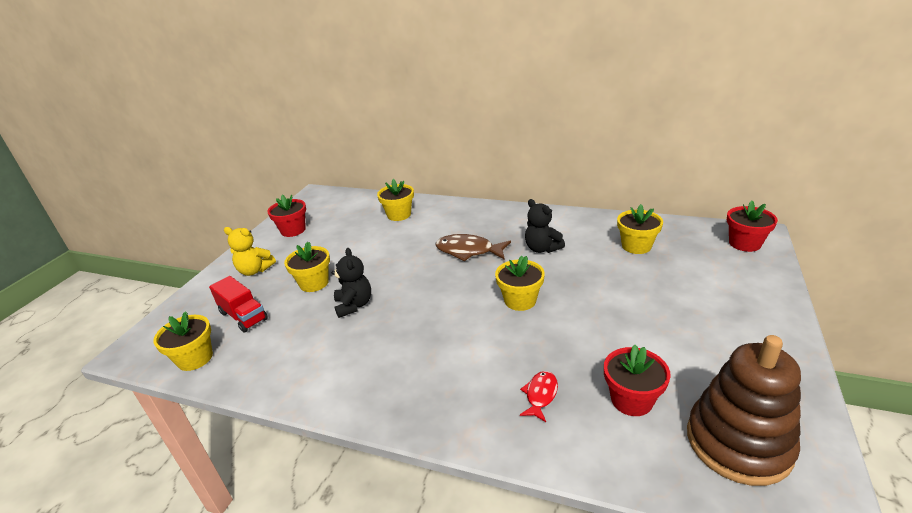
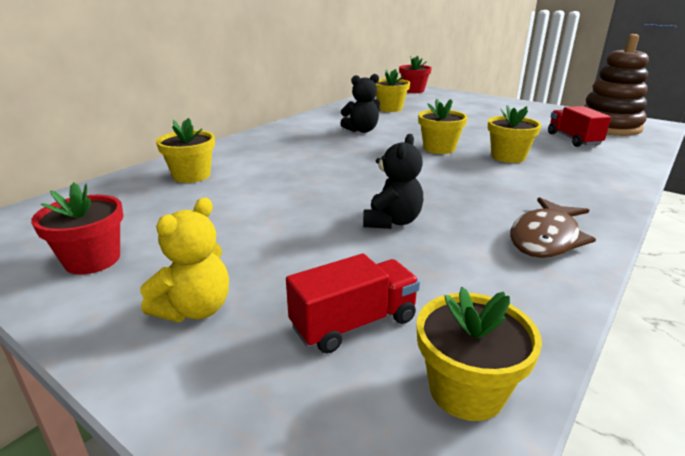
camera: 75 degrees left, 5 degrees down
yellow flower pot [284,242,330,292] -> yellow flower pot moved to [488,105,542,163]
black teddy bear [331,248,371,318] -> black teddy bear turned 105 degrees clockwise [363,134,423,229]
brown fish [435,234,511,261] -> brown fish moved to [510,197,596,258]
red fish [520,371,558,422] -> none
red flower pot [604,345,671,416] -> red truck [548,106,611,147]

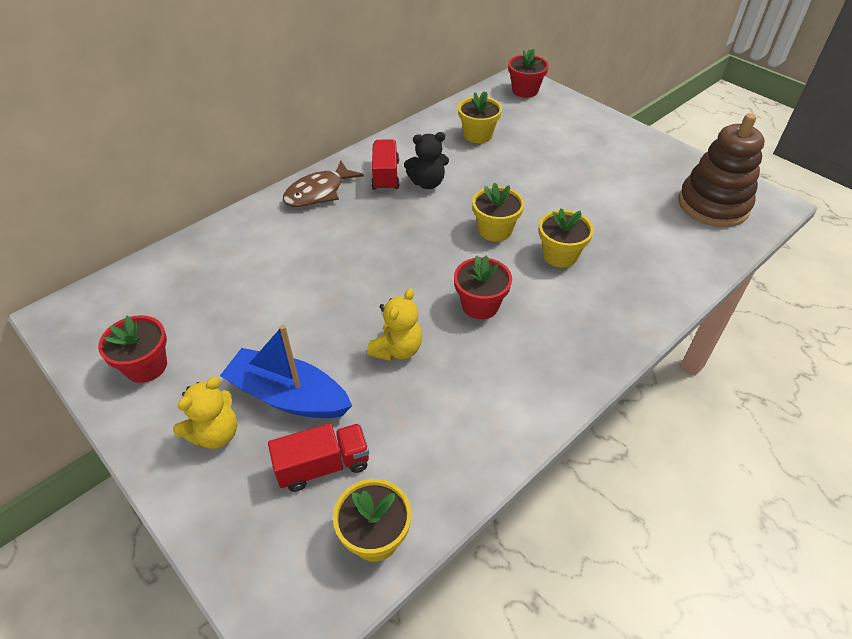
camera: 10 degrees right, 20 degrees up
yellow flower pot [156,118,215,183] -> none
black teddy bear [363,134,423,229] -> yellow teddy bear [367,288,422,361]
brown fish [510,197,596,258] -> brown fish moved to [283,161,364,207]
red truck [548,106,611,147] -> red truck moved to [371,139,399,191]
none -> blue boat [220,325,352,418]
none -> red flower pot [454,255,512,319]

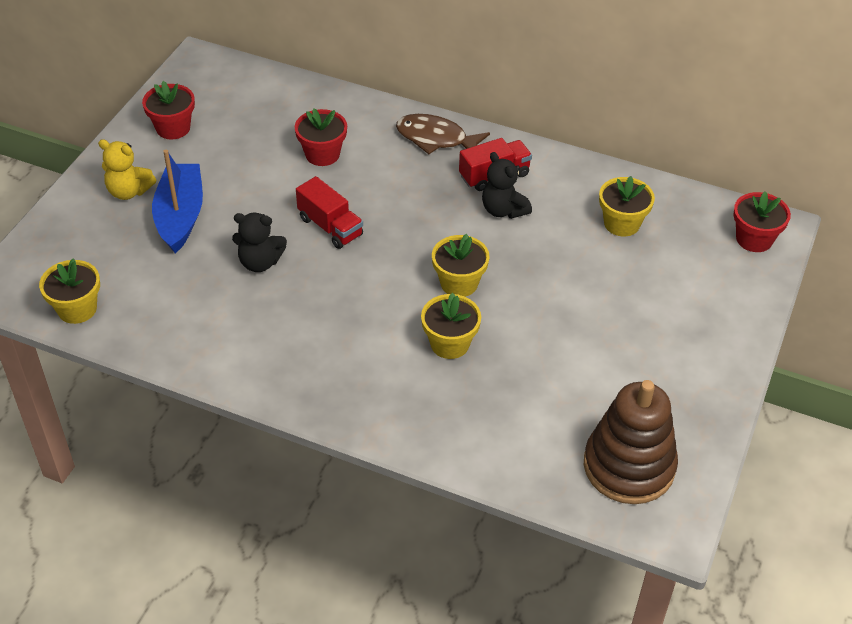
camera: 65 degrees right, 0 degrees up
red truck [268,423,369,492] -> red truck moved to [296,176,363,249]
yellow teddy bear [367,288,422,361] -> black teddy bear [232,213,287,272]
red flower pot [454,255,512,319] -> red flower pot moved to [295,108,347,166]

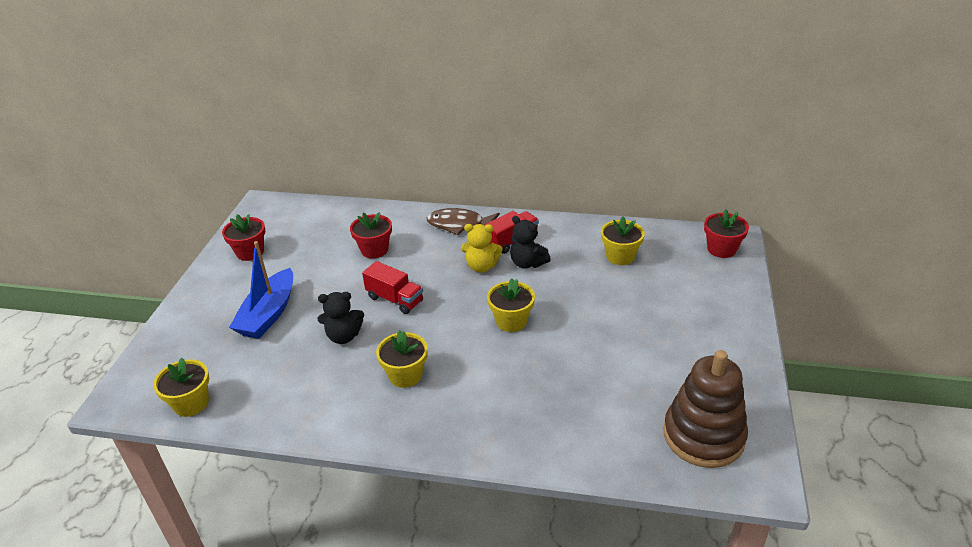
camera: 10 degrees left, 10 degrees down
yellow teddy bear [98,139,156,200] -> yellow teddy bear moved to [461,224,502,273]
blue boat [152,150,203,253] -> blue boat turned 150 degrees counterclockwise [229,241,293,339]
yellow flower pot [421,293,481,359] -> yellow flower pot moved to [376,330,428,388]

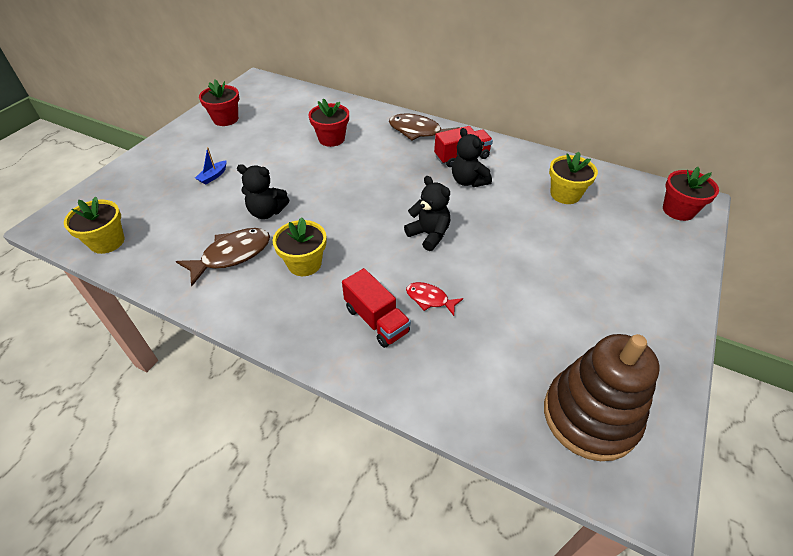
camera: 15 degrees right, 10 degrees up
blue boat [229,241,293,339] -> blue boat [195,147,227,185], size x0.41
red truck [362,261,423,314] -> red truck moved to [342,268,411,348]
yellow teddy bear [461,224,502,273] -> none
yellow flower pot [487,278,535,332] -> black teddy bear [404,176,450,251]
none -> brown fish [176,228,270,286]
none -> red fish [406,282,463,316]

